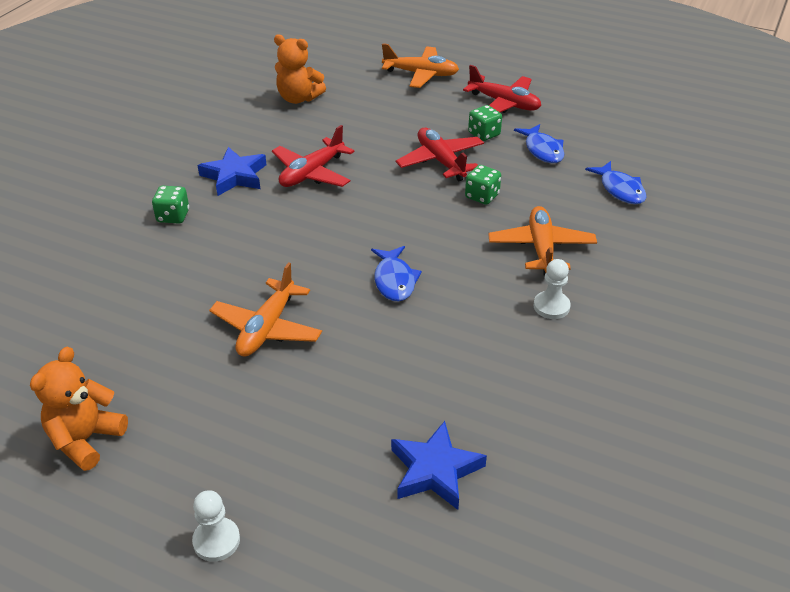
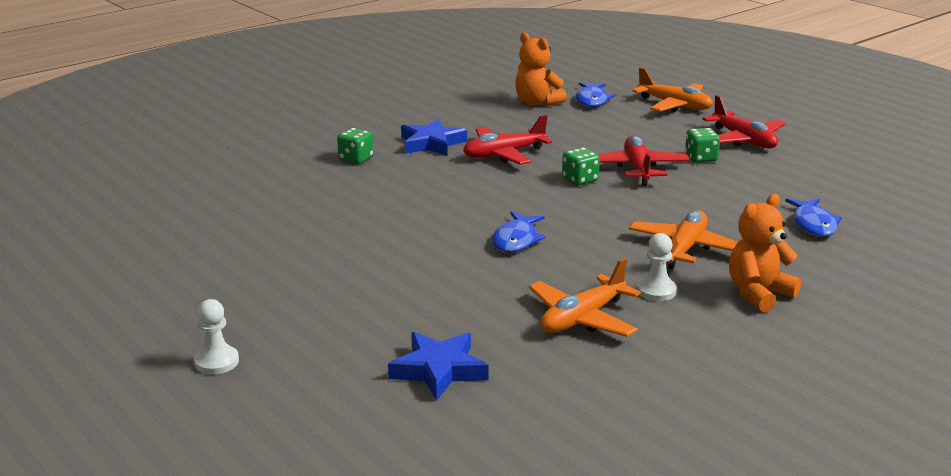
camera: 25 degrees right, 15 degrees down
orange teddy bear [30,347,128,471] -> orange teddy bear moved to [729,194,801,312]
orange plane [209,262,322,357] -> orange plane moved to [529,258,641,337]
green dice [465,165,501,205] -> green dice moved to [562,147,600,185]
blue fish [514,124,564,163] -> blue fish moved to [576,83,614,107]

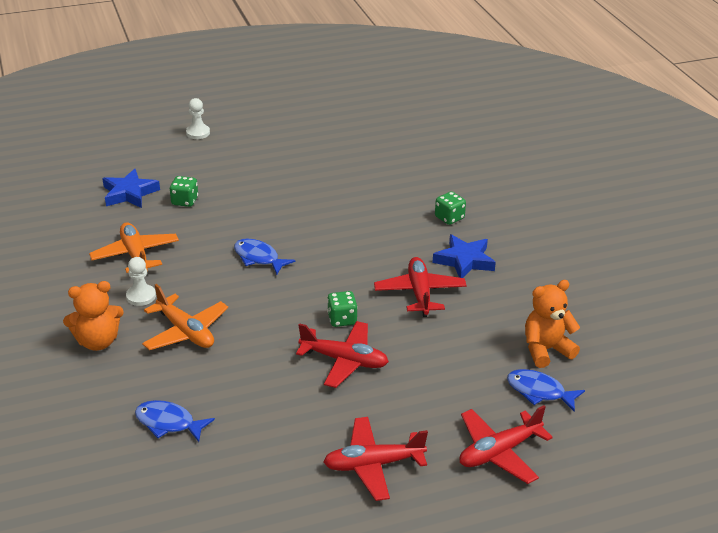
camera: 110 degrees right, 10 degrees up
orange plane [632,67,713,112] -> red plane [459,405,553,484]
green dice [685,128,720,163] -> green dice moved to [170,176,198,207]
orange teddy bear [729,194,801,312] -> orange teddy bear turned 90 degrees clockwise [63,281,124,351]

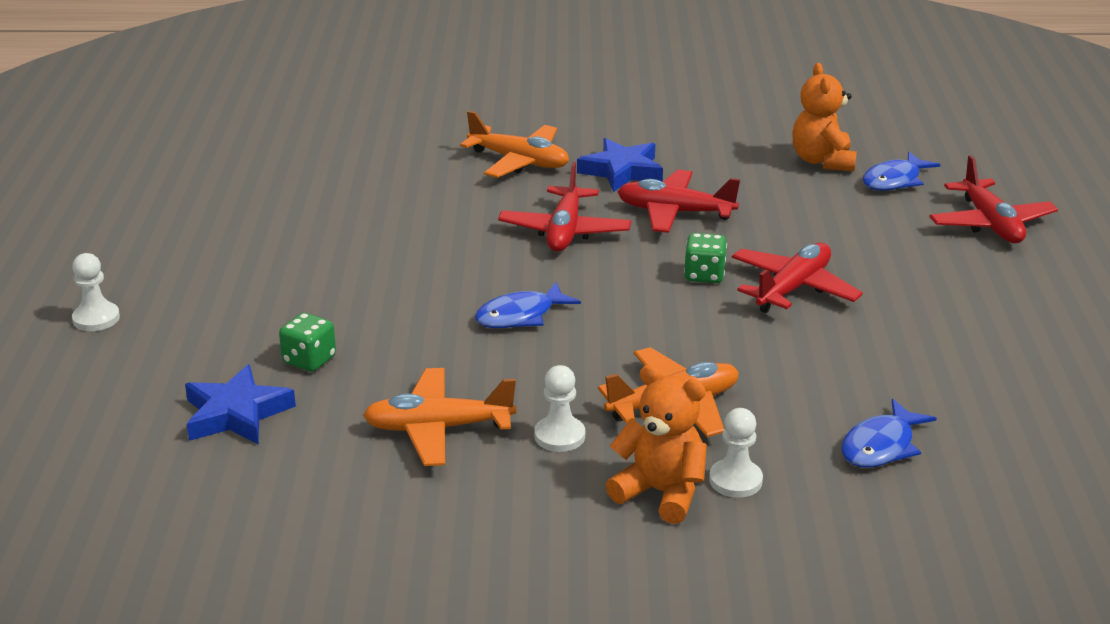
camera: 70 degrees left, 5 degrees down
orange teddy bear [63,281,124,351] -> orange teddy bear turned 60 degrees counterclockwise [606,365,707,524]
red plane [324,417,428,501] -> red plane moved to [498,162,631,252]
green dice [435,191,466,225] -> orange plane [460,111,569,178]
none -> white pawn [709,408,763,498]

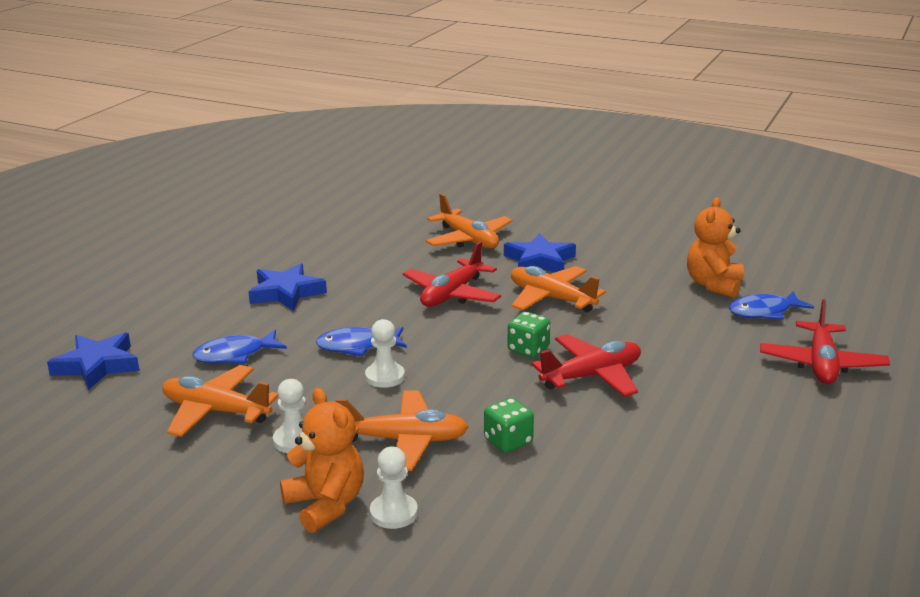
camera: 25 degrees right, 5 degrees down
white pawn [72,253,120,331] -> white pawn moved to [365,319,405,388]
green dice [279,313,336,372] -> green dice moved to [484,398,534,453]
red plane [617,170,740,233] -> orange plane [511,266,606,312]
blue fish [841,399,937,467] -> blue fish moved to [192,330,287,364]
none -> blue star [248,263,327,311]

